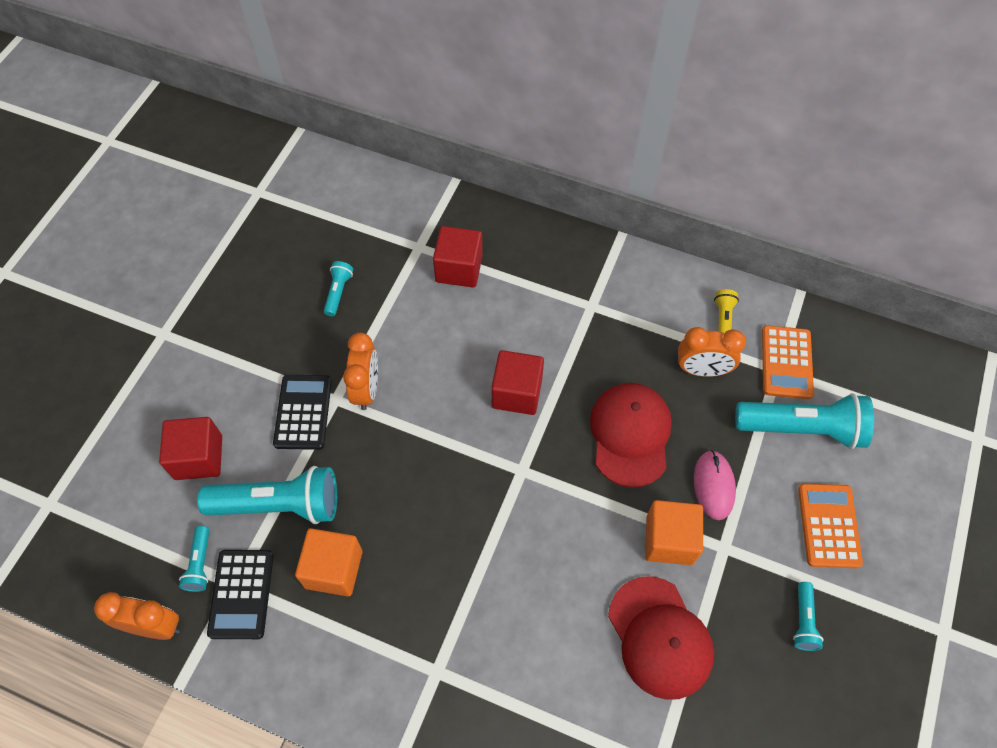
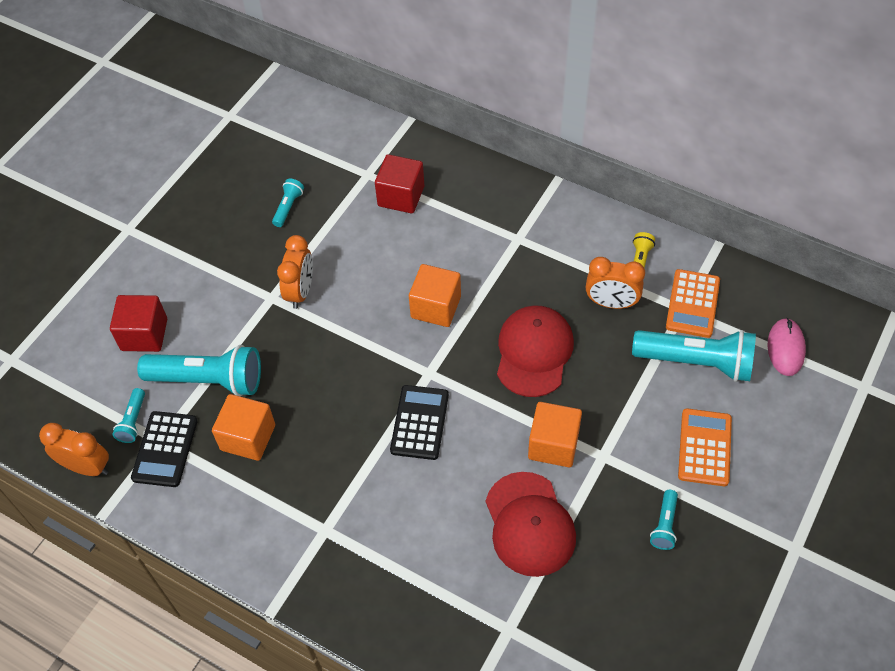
camera: 10 degrees right, 5 degrees down
black calculator [273,375,332,450] -> black calculator moved to [390,385,449,460]
red cube [491,350,544,415] -> orange cube [409,264,461,327]
pink mouse [694,450,736,520] -> pink mouse moved to [768,318,806,376]

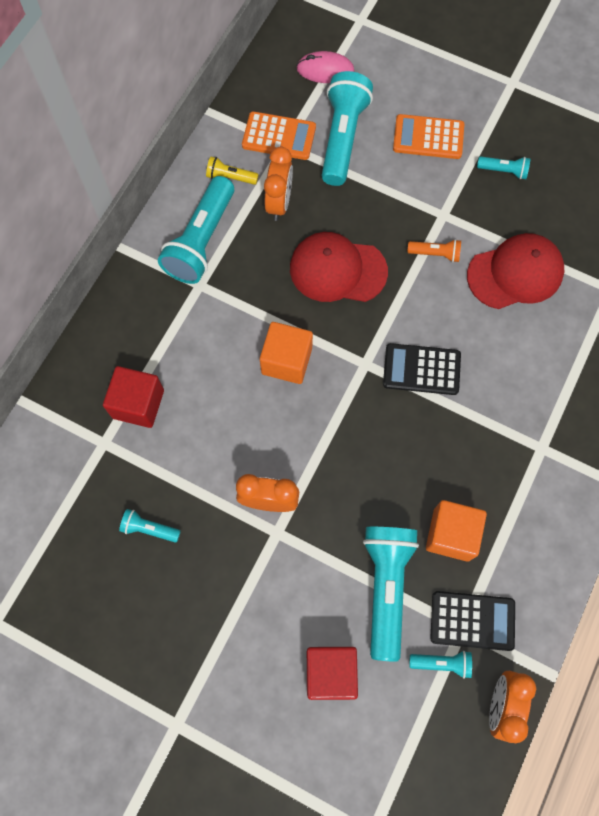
camera: 95 degrees left, 15 degrees up
orange cube [528,402,582,467] -> orange flashlight [407,239,461,262]
none -> turquoise flashlight [158,176,234,284]

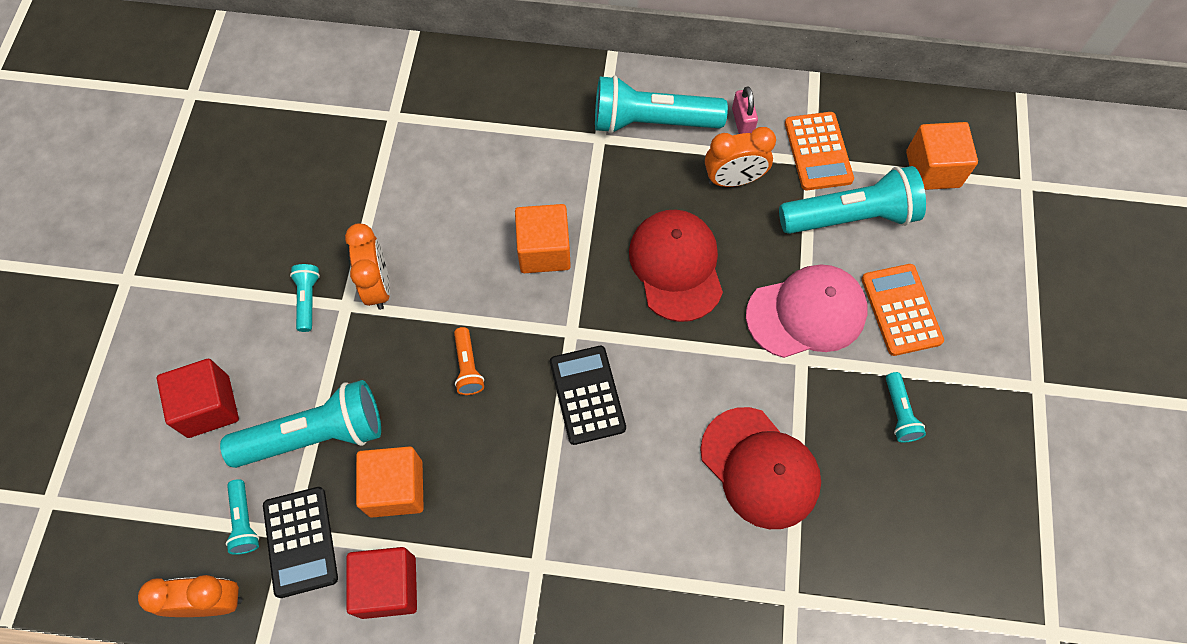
camera: 70 degrees right, 5 degrees down
red cube [103,366,164,428] -> red cube moved to [346,547,417,619]
turquoise flashlight [119,509,181,542] -> turquoise flashlight moved to [290,264,320,332]
yellow flashlight [206,157,259,185] -> pink padlock [732,87,758,134]
pink mouse [296,51,354,83] -> orange cube [906,122,978,190]
orange flashlight [407,239,461,262] -> orange flashlight moved to [454,327,484,395]
none -> pink cap [746,264,868,358]

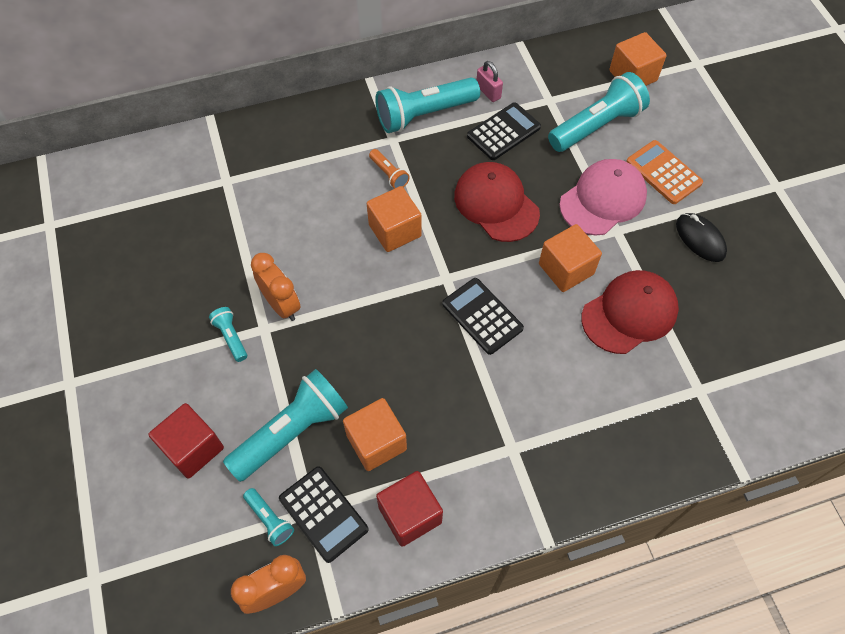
camera: 25 degrees left, 5 degrees down
orange flashlight [454,327,484,395] -> orange flashlight moved to [369,149,410,189]
red cap [700,407,821,529] -> red cap turned 60 degrees counterclockwise [582,270,679,354]
orange clock [705,127,776,187] -> black calculator [467,102,541,160]
orange calculator [785,112,854,190] -> none
turquoise flashlight [886,372,926,442] -> black mouse [676,213,727,262]
none -> orange cube [539,224,602,292]

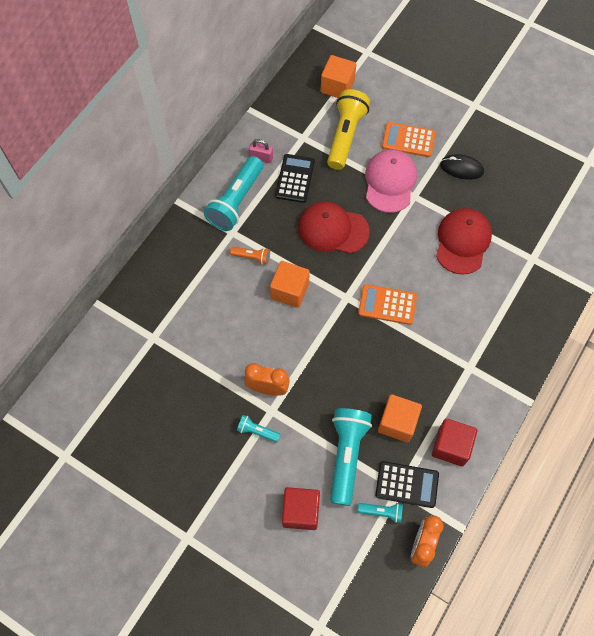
camera: 40 degrees left, 5 degrees up
black calculator [442,278,524,355] -> orange calculator [358,284,417,325]
orange cube [539,224,602,292] -> none
turquoise flashlight [548,72,650,152] -> yellow flashlight [327,89,370,170]

